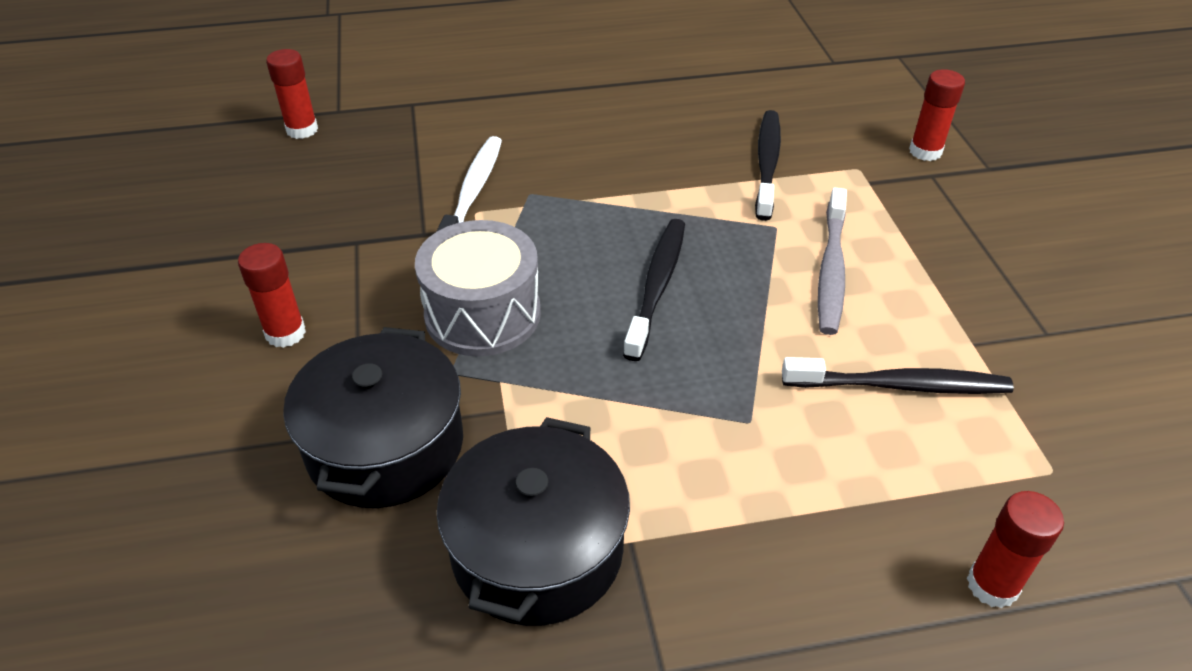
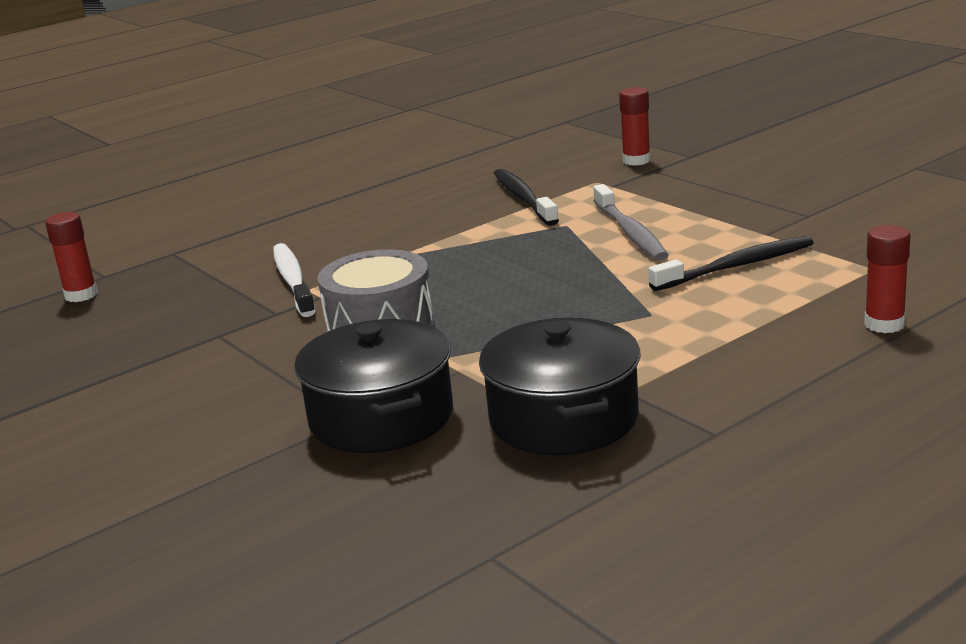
camera: 25 degrees left, 20 degrees down
red glue stick [238,243,306,348] -> none
black toothbrush [623,219,685,361] -> none

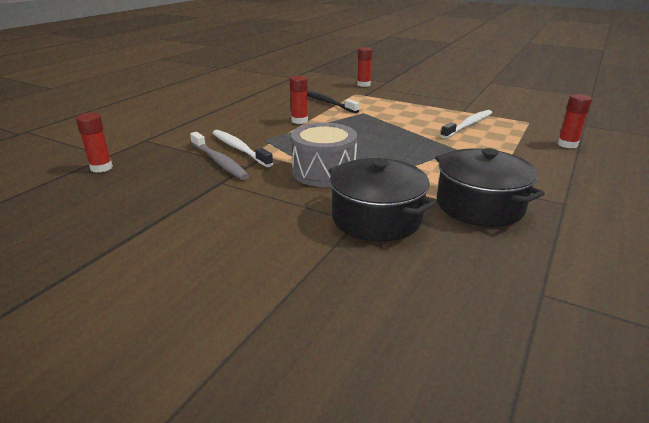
camera: 25 degrees left, 5 degrees up
grey toothbrush [593,184,668,261] -> grey toothbrush moved to [190,132,249,180]
black toothbrush [648,236,814,291] -> white toothbrush [440,110,492,139]
none -> red glue stick [290,75,308,124]

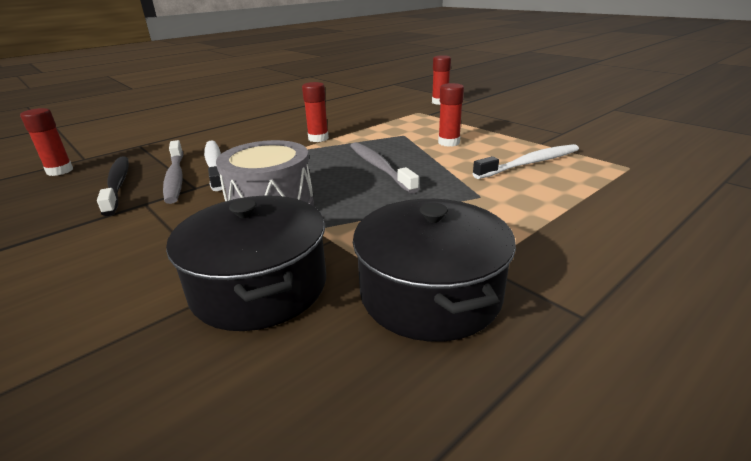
camera: 20 degrees right, 0 degrees up
black toothbrush [307,90,359,113] -> black toothbrush moved to [97,156,129,216]
red glue stick [558,94,592,148] -> red glue stick moved to [438,83,464,147]
none -> grey toothbrush [350,142,419,194]

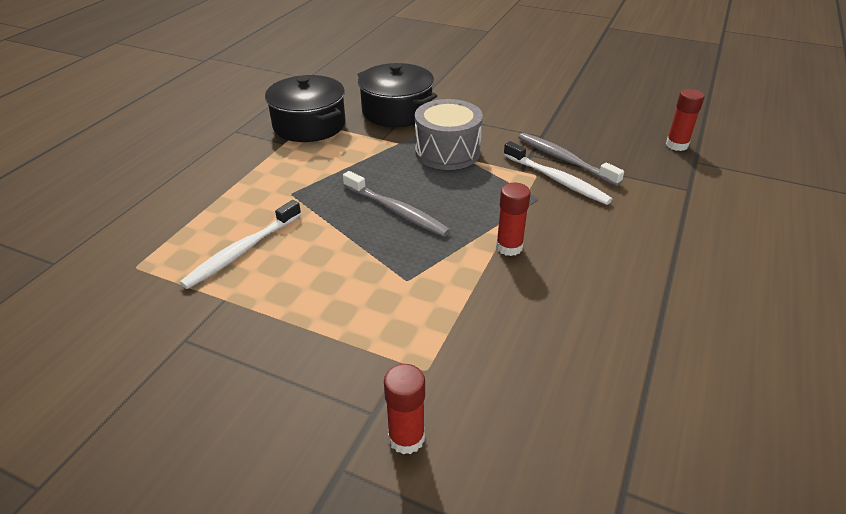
camera: 155 degrees right, 10 degrees up
black toothbrush [97,156,129,216] -> none
red glue stick [438,83,464,147] -> none

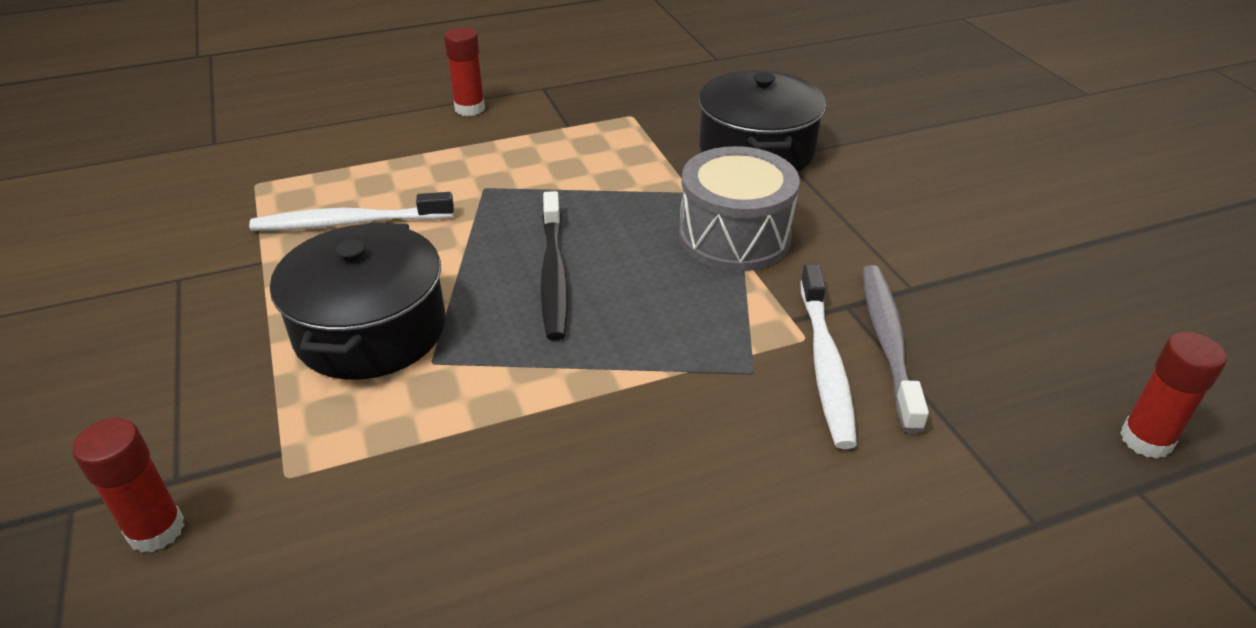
camera: 45 degrees right, 0 degrees up
black pot [265,75,346,142] -> black pot moved to [270,222,446,380]
grey toothbrush [343,171,450,237] -> black toothbrush [540,191,569,341]
red glue stick [496,182,530,256] -> red glue stick moved to [444,27,485,116]

